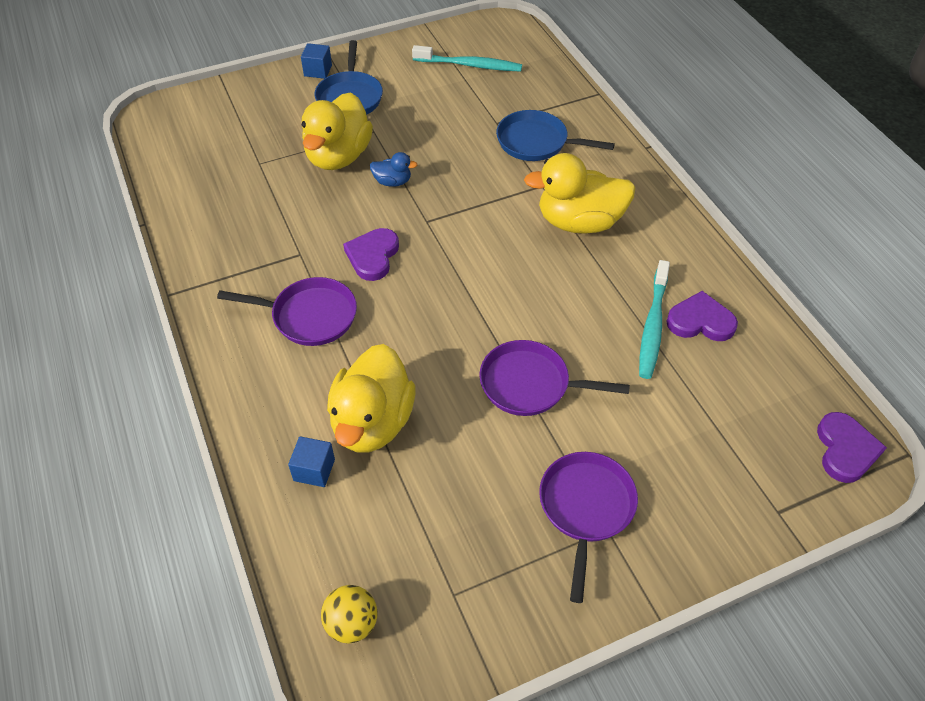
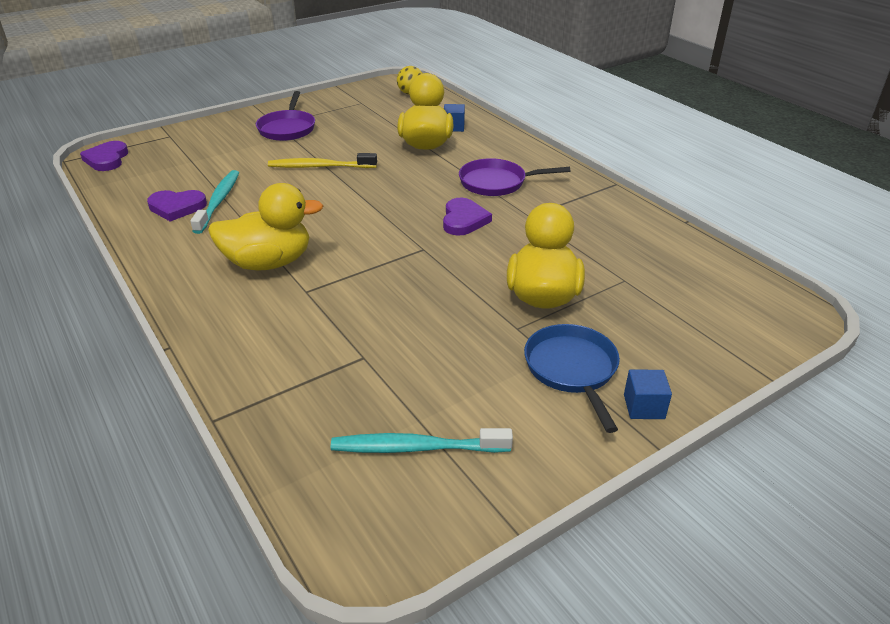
camera: 170 degrees right, 15 degrees down
blue duck [370,152,417,187] -> none
purple pan [479,340,630,416] -> yellow toothbrush [268,153,377,168]
blue pan [496,110,615,161] -> none

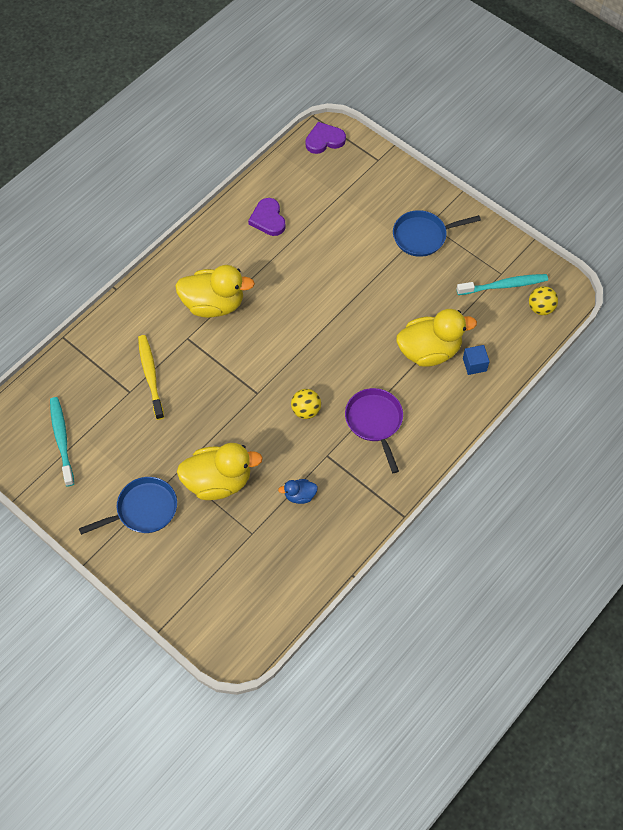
camera: 75 degrees right, 25 degrees up
turquoise toothbrush [190,170,239,234] -> turquoise toothbrush moved to [457,274,548,295]
yellow duck [208,183,324,271] -> yellow duck turned 60 degrees counterclockwise [175,265,255,318]
purple pan [256,91,315,141] -> blue pan [393,210,481,257]
yellow toothbrush [268,153,377,168] -> yellow toothbrush moved to [138,335,164,420]
purple heart [443,198,492,236] -> yellow ball [291,389,321,419]
blue cube [624,370,672,419] -> none
none -> blue duck [278,479,318,504]

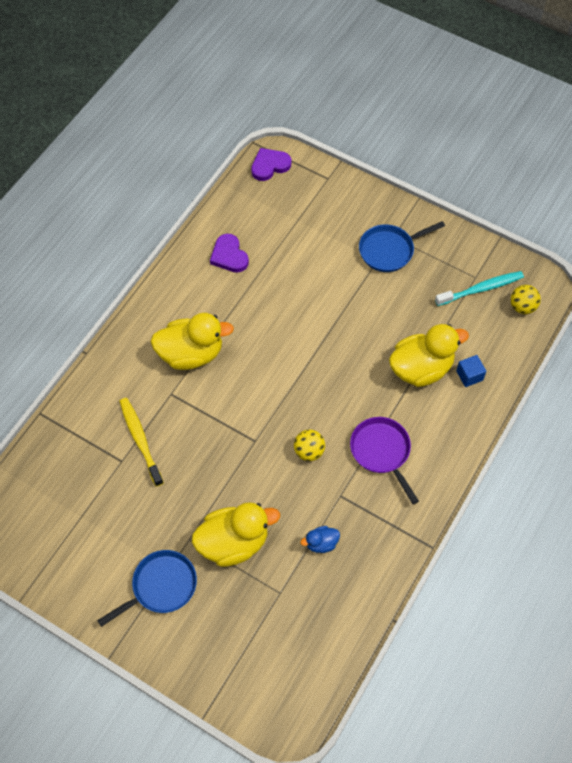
camera: 10 degrees left, 0 degrees up
turquoise toothbrush [50,397,74,486] -> none

